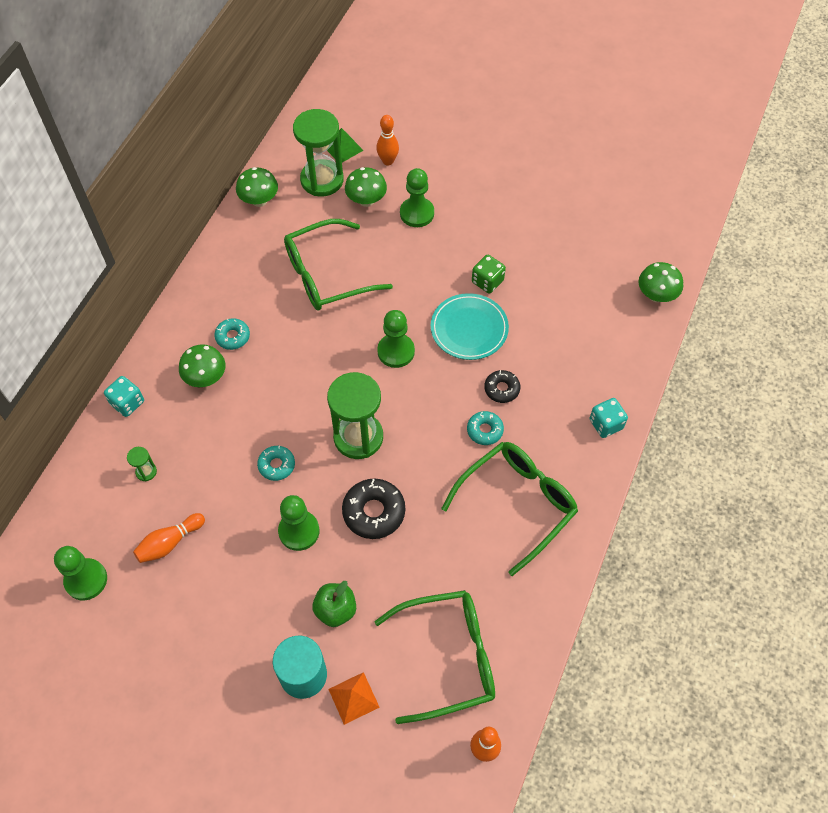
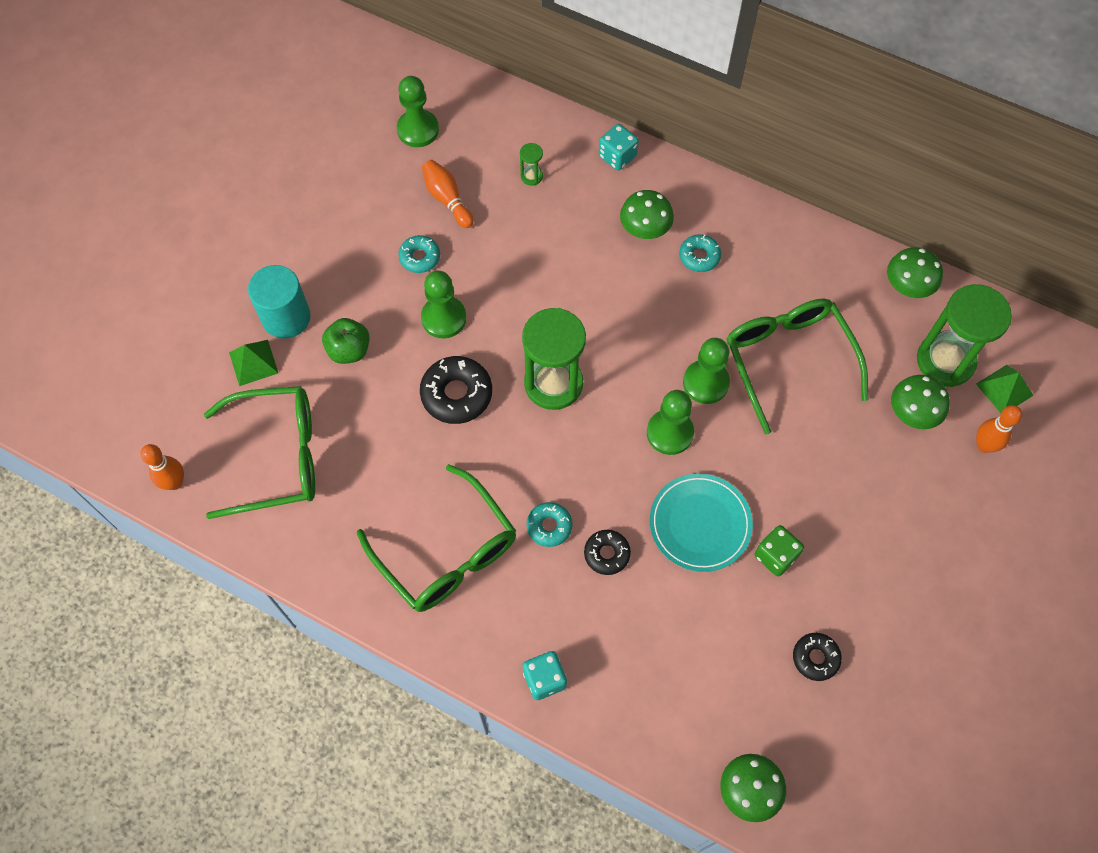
camera: 95 degrees right, 5 degrees up
turquoise donut [257,446,295,481] -> turquoise donut moved to [398,235,440,273]
orange pyramid [328,672,380,725] -> green pyramid [229,340,278,386]
green glasses [374,590,495,724] -> green glasses turned 90 degrees counterclockwise [204,386,315,519]
green pawn [400,168,434,227] -> green pawn moved to [683,338,730,404]
none -> black donut [793,633,842,681]

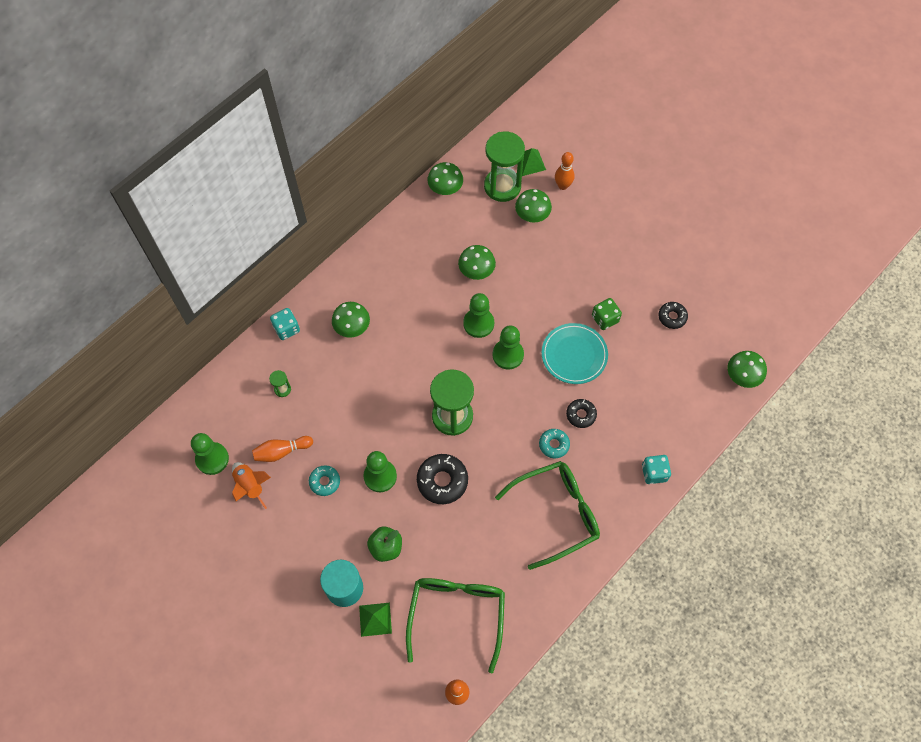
camera: 75 degrees left, 0 degrees up
turquoise donut [679,234,721,272] -> none
green glasses [726,298,868,434] -> green mushroom [458,245,496,280]
none -> orange rocket [232,462,271,509]

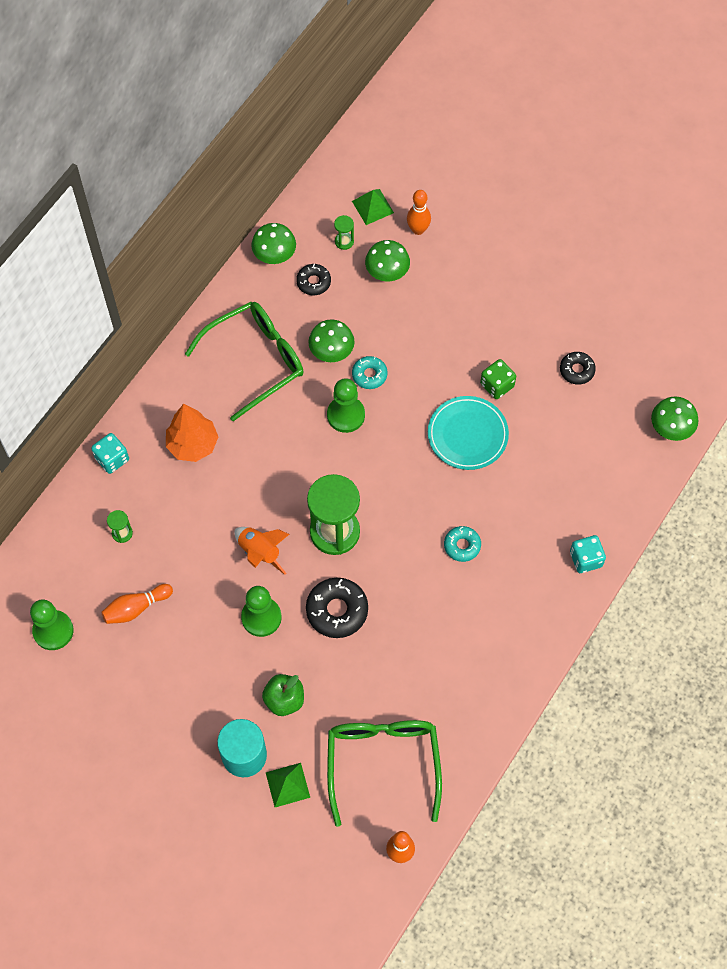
camera: 10 degrees left, 0 degrees up
orange rocket [232,462,271,509] -> orange rocket moved to [235,527,289,575]
turquoise donut [309,465,340,496] -> turquoise donut moved to [352,356,388,389]
green mushroom [332,302,370,338] -> orange tree [166,404,218,462]
green hourglass [484,131,525,202] -> green hourglass [334,215,354,250], size x0.41
green pawn [493,326,524,370] -> none
green glasses [495,461,600,570] -> green glasses moved to [185,302,304,421]
black donut [566,399,597,428] -> black donut moved to [296,264,331,295]

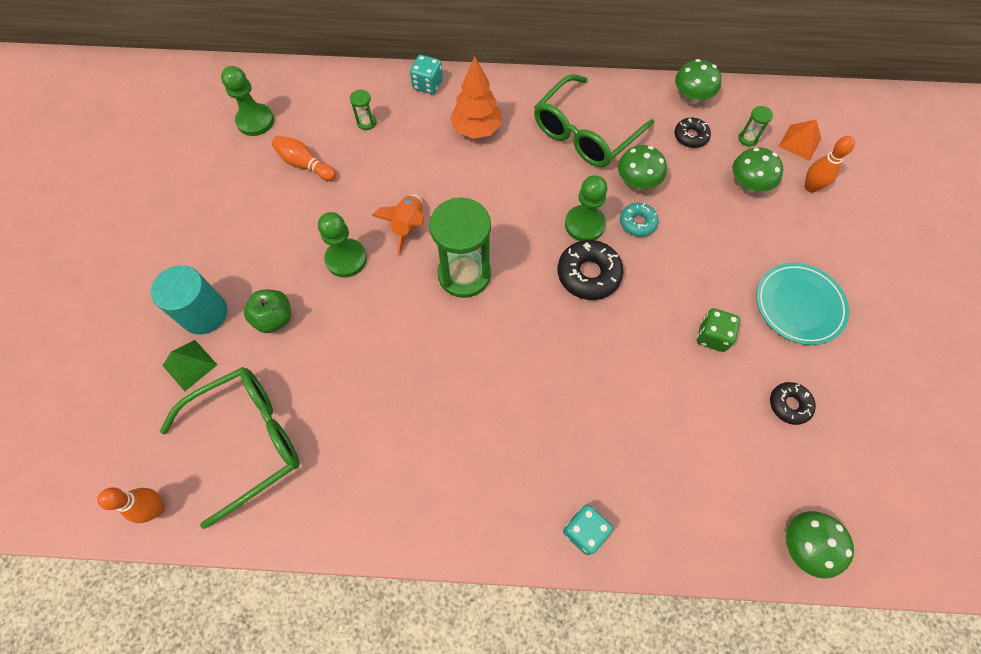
camera: 60 degrees right, 0 degrees up
green glasses [185,302,304,421] -> green glasses turned 105 degrees clockwise [534,74,654,167]
black donut [306,578,368,638] -> black donut moved to [558,240,624,300]
green pyramid [352,189,394,225] -> orange pyramid [778,120,822,161]
turquoise plate [428,396,509,470] -> turquoise plate moved to [756,263,849,345]
turquoise donut [444,526,481,562] -> none

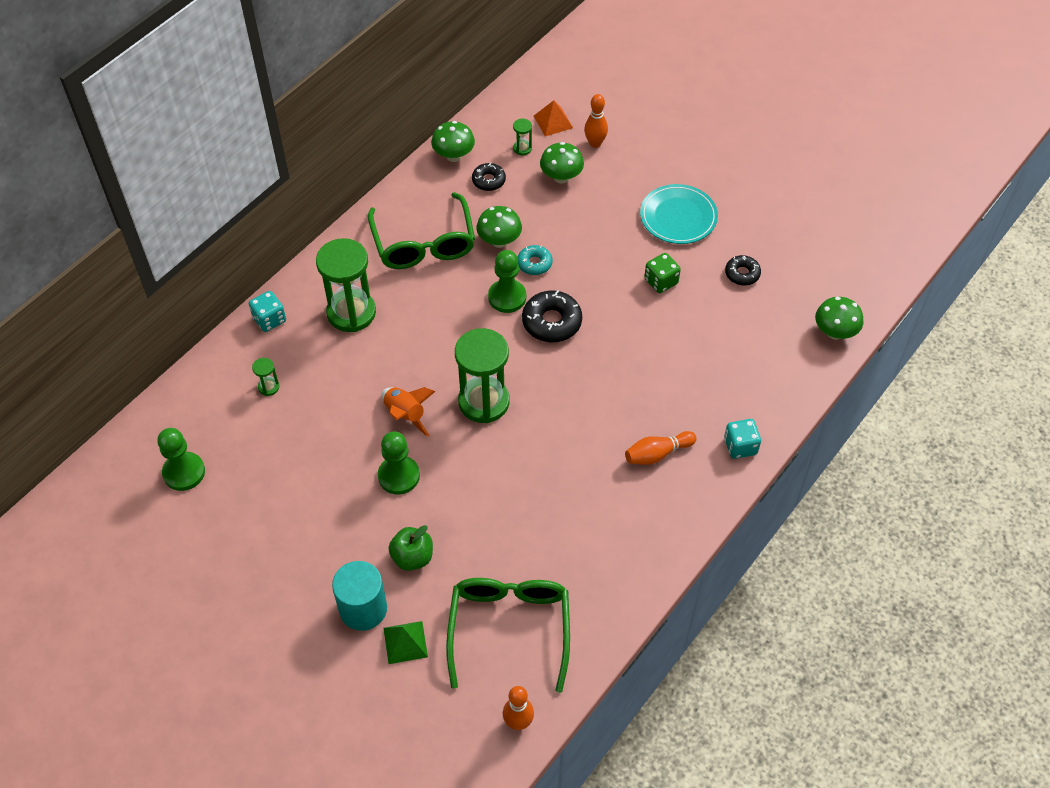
camera: 55 degrees left, 10 degrees down
orange bowling pin [272,136,336,181] -> orange bowling pin moved to [625,431,697,465]
orange tree [450,57,502,139] -> green hourglass [316,238,376,332]

